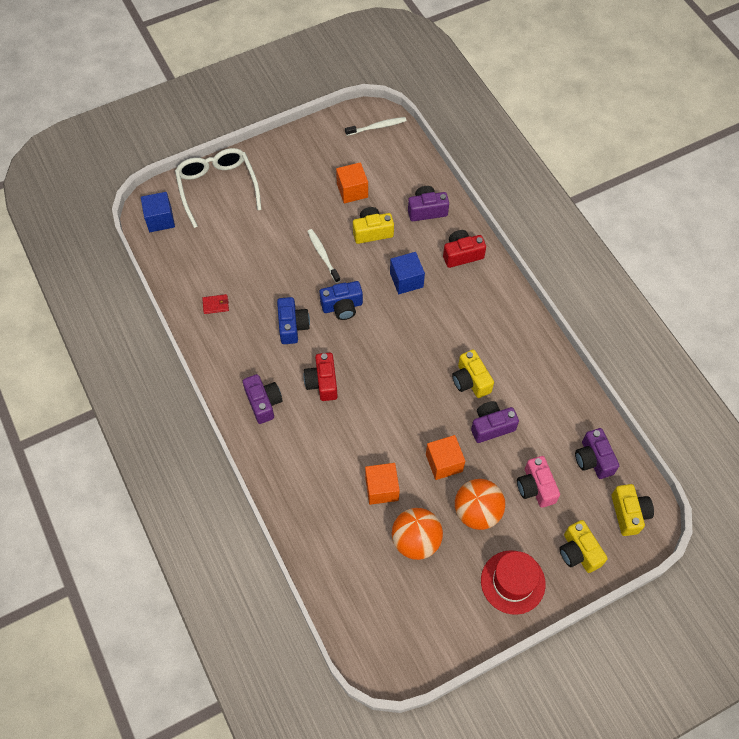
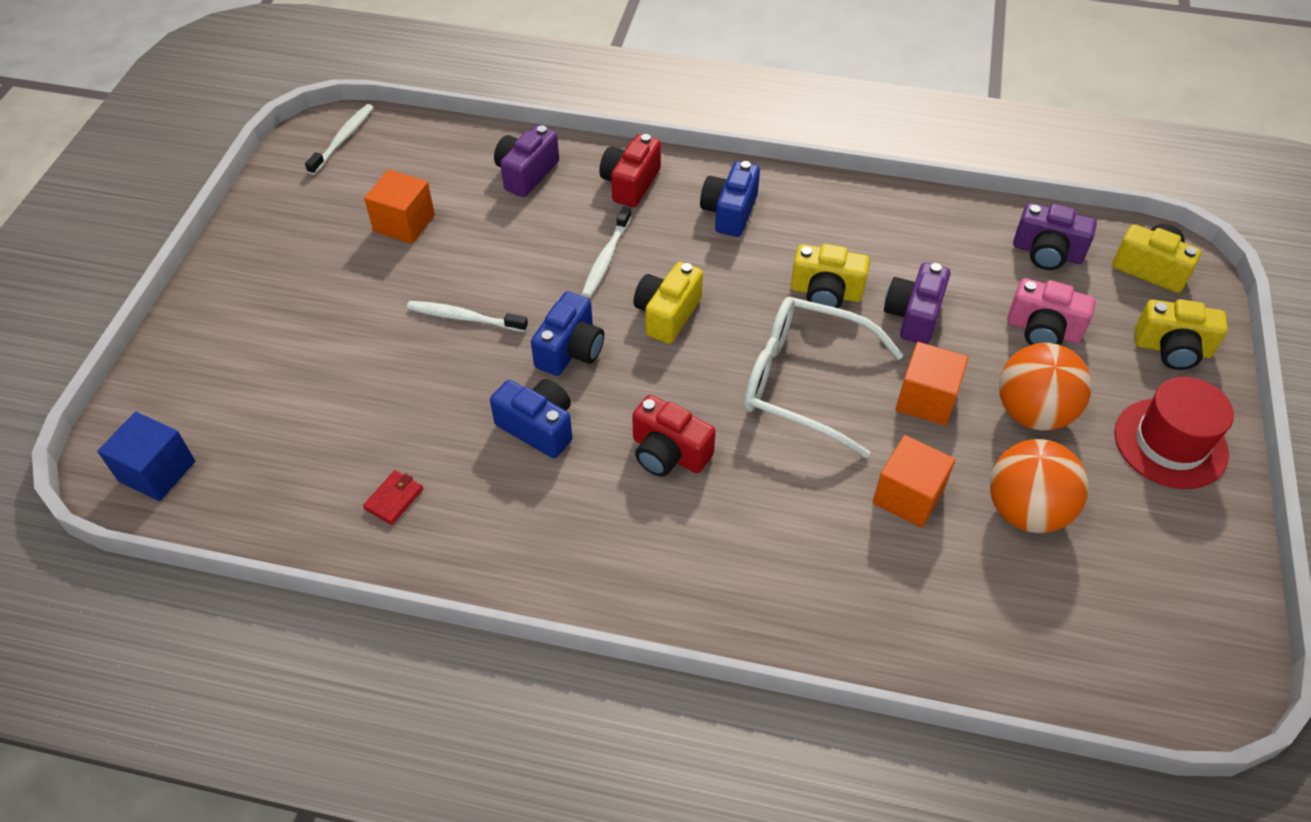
camera: 50 degrees left, 10 degrees down
white glasses [175,148,261,228] -> white glasses moved to [744,297,903,458]
purple camera [243,374,283,424] -> none
yellow camera [353,207,394,244] -> yellow camera moved to [634,262,703,344]
blue cube [390,252,425,294] -> white toothbrush [582,206,632,298]
none -> blue camera [700,161,760,237]

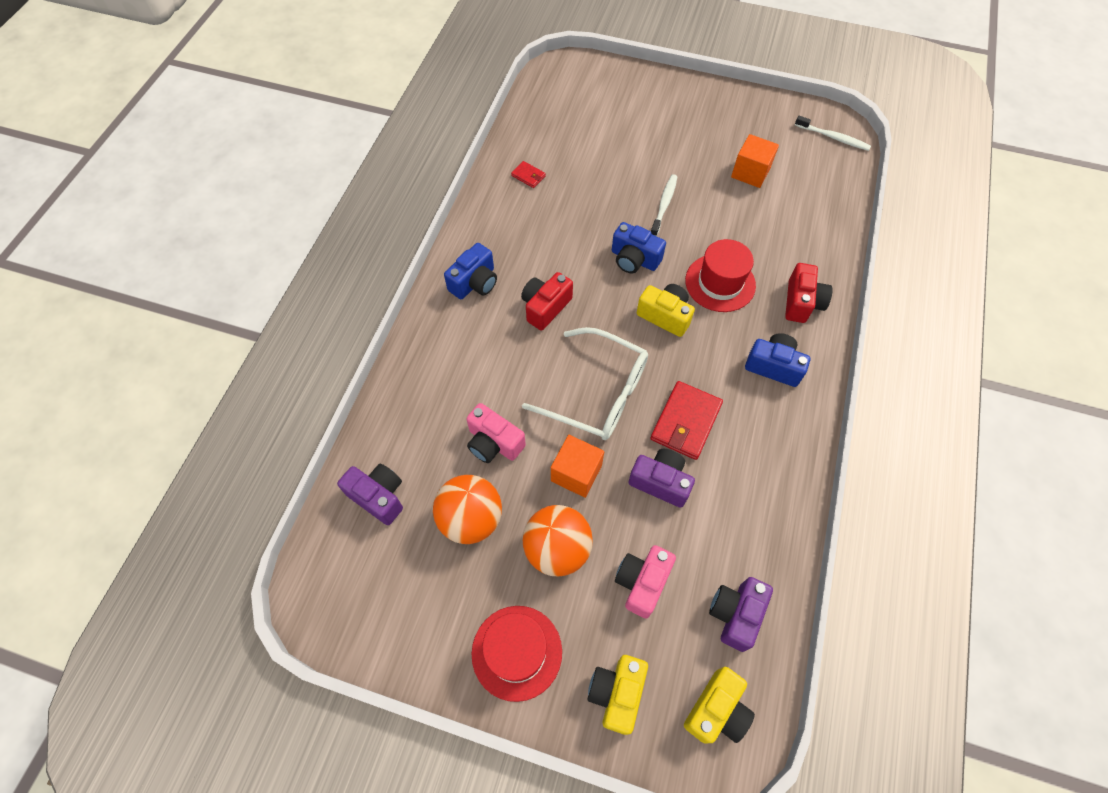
camera: 95 degrees right, 10 degrees up
blue cube [97,412,195,501] -> none
blue camera [490,379,572,458] -> blue camera moved to [444,243,497,299]
purple camera [494,125,559,197] -> purple camera moved to [337,464,403,525]
white toothbrush [582,206,632,298] -> red hat [685,239,756,312]
red camera [600,134,661,207] -> red camera turned 75 degrees clockwise [785,263,832,323]
white glasses [744,297,903,458] -> white glasses turned 90 degrees clockwise [522,327,648,440]
yellow camera [791,244,870,308] -> red wallet [650,381,723,460]
orange cube [872,435,956,528] -> pink camera [466,403,526,463]

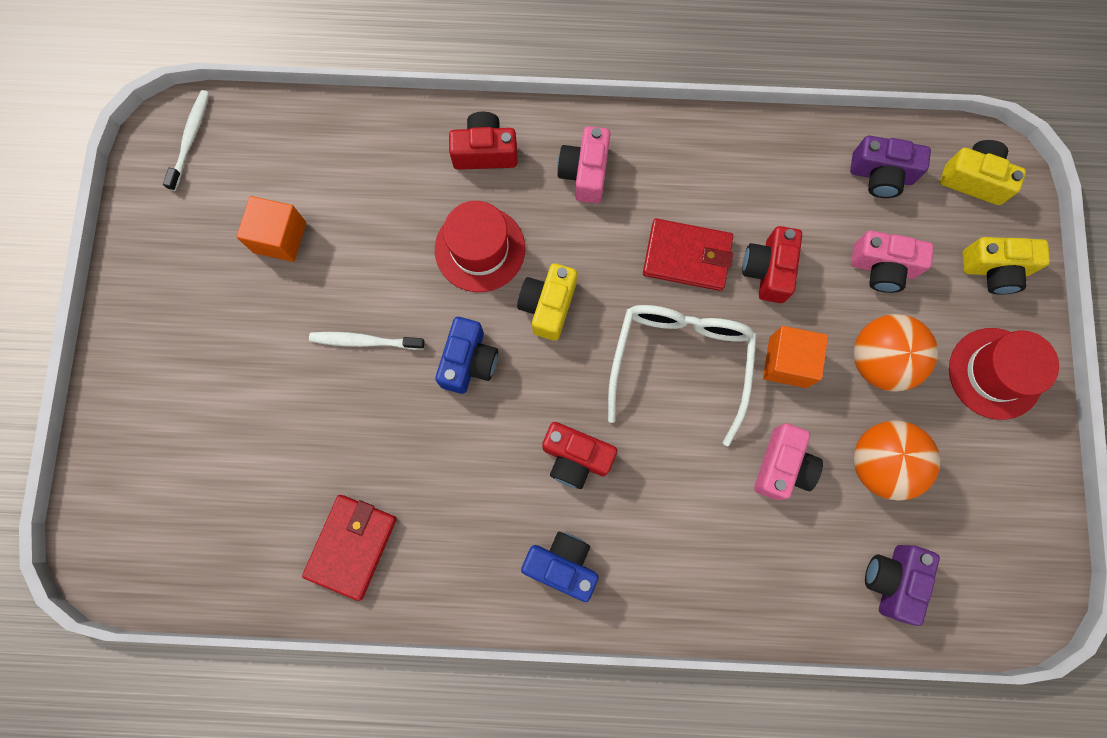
camera: 105 degrees left, 15 degrees up
red wallet [511,161,546,188] -> red wallet [302,495,397,601], size x2.01
purple camera [628,449,695,508] -> red camera [742,226,802,303]
blue camera [745,333,810,387] -> pink camera [557,126,610,203]

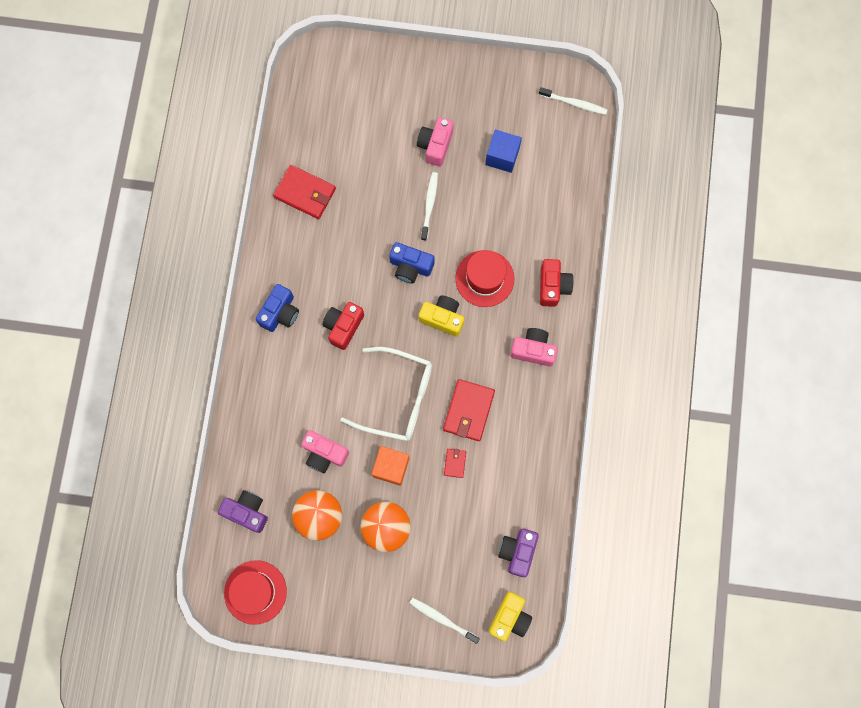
camera: 95 degrees right, 0 degrees up
orange cube [236,196,306,262] -> blue cube [485,130,522,173]
red camera [742,226,802,303] -> red wallet [444,449,466,478]
pink camera [851,231,934,293] -> pink camera moved to [417,118,454,167]
red hat [949,328,1059,420] -> red hat moved to [224,560,287,625]
yellow camera [962,237,1050,295] -> white toothbrush [409,598,479,644]

